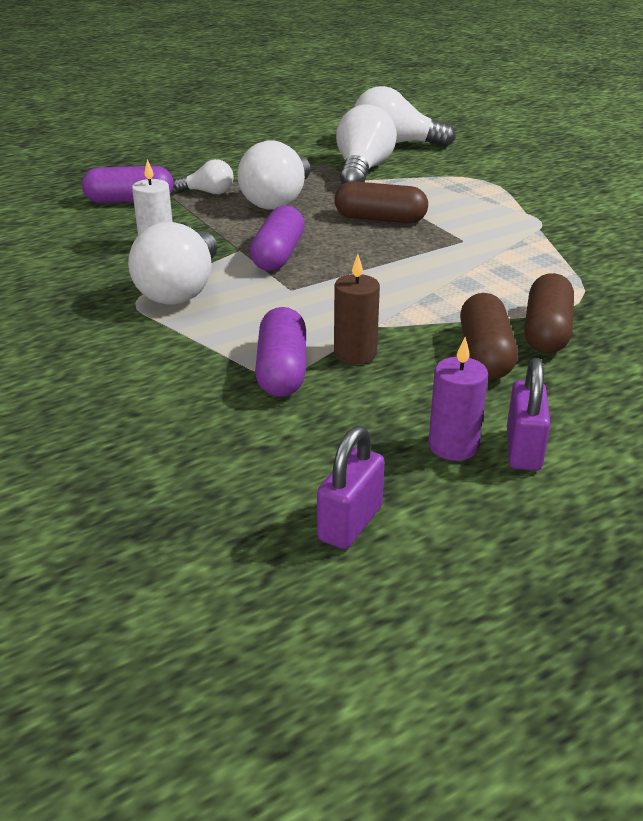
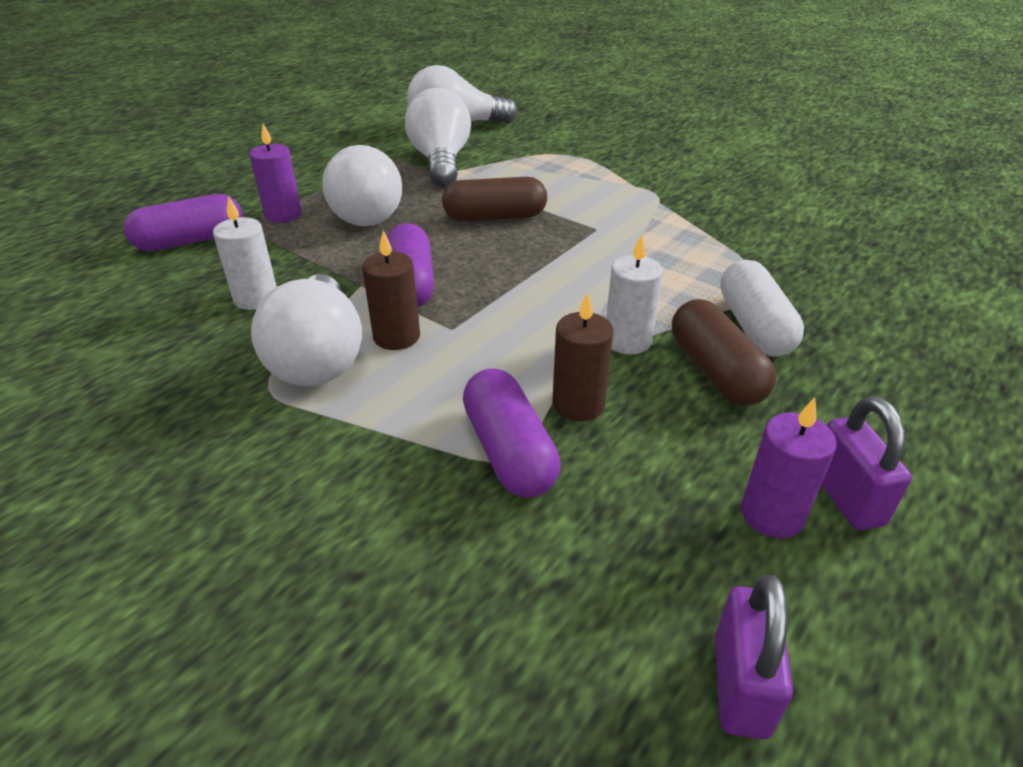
camera: 20 degrees left, 5 degrees up
white light bulb [174,159,234,194] -> purple candle [249,124,302,223]
brown capsule [525,273,574,353] -> white capsule [720,260,804,357]
none -> brown candle [362,230,420,350]
none -> white candle [606,234,663,355]

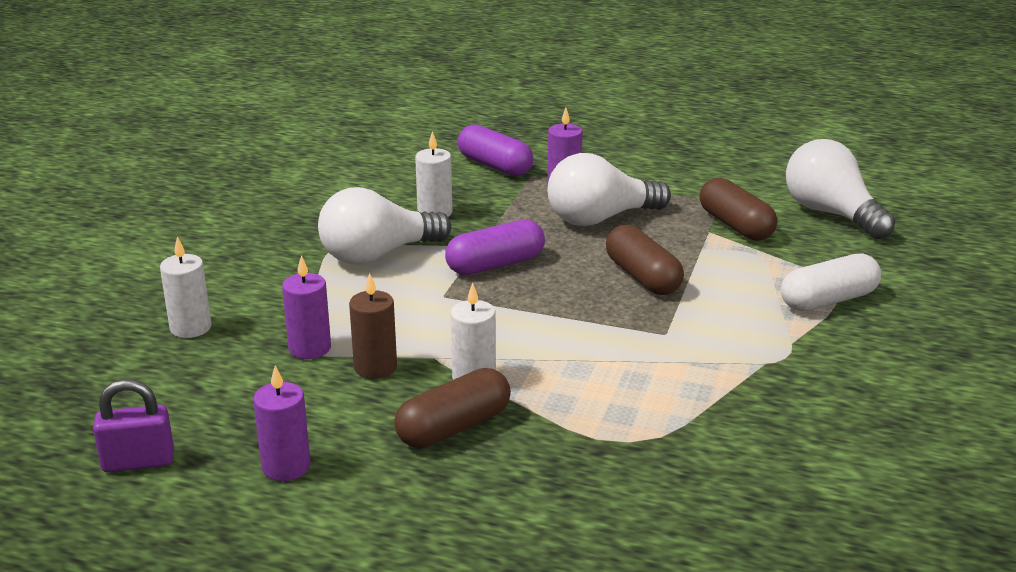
camera: 70 degrees right, 10 degrees down
brown candle [362,230,420,350] -> none
white light bulb [405,88,471,187] -> brown capsule [699,178,777,241]
purple capsule [463,368,561,497] -> purple candle [282,255,331,359]
white capsule [720,260,804,357] -> white capsule moved to [781,254,881,311]
purple padlock [821,396,912,530] -> none
none -> white candle [160,236,212,338]

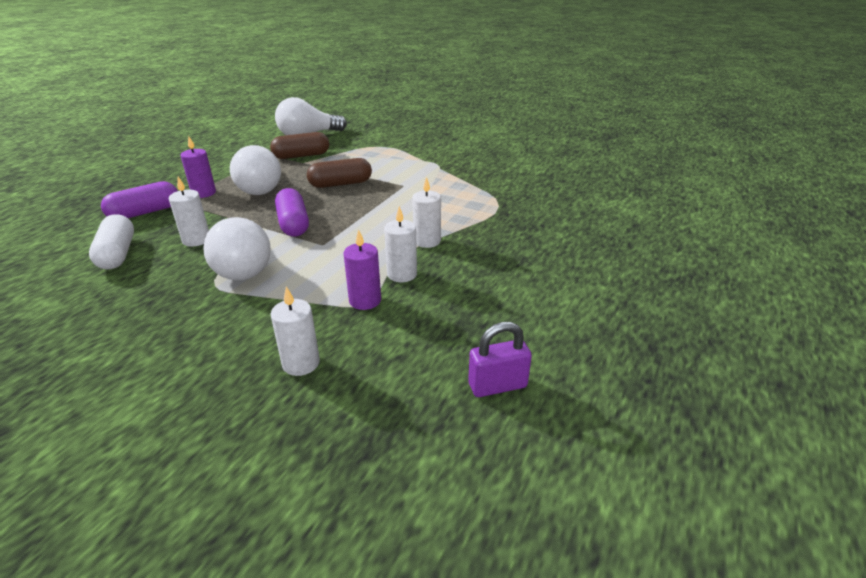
camera: 80 degrees left, 5 degrees up
purple padlock [93,379,174,472] -> purple padlock turned 75 degrees clockwise [468,322,532,397]
purple candle [253,365,310,481] -> none
brown candle [349,273,397,379] -> white candle [384,206,417,282]
brown capsule [394,368,511,448] -> none
white capsule [781,254,881,311] -> white capsule moved to [89,214,134,269]

